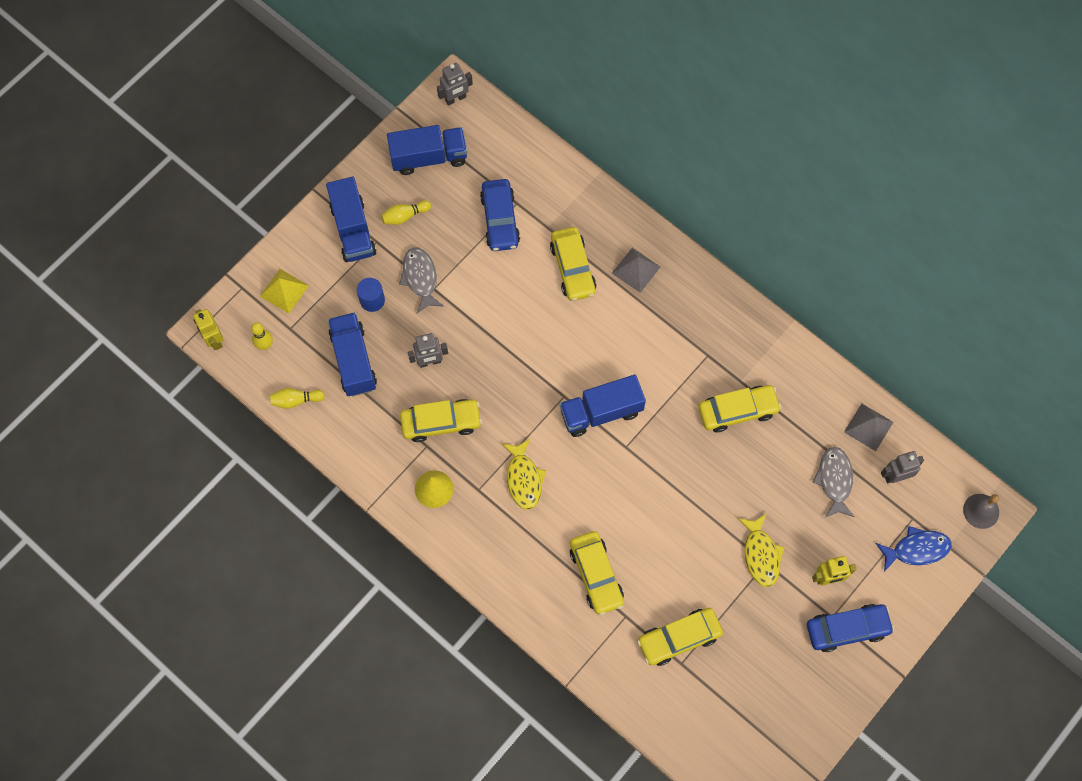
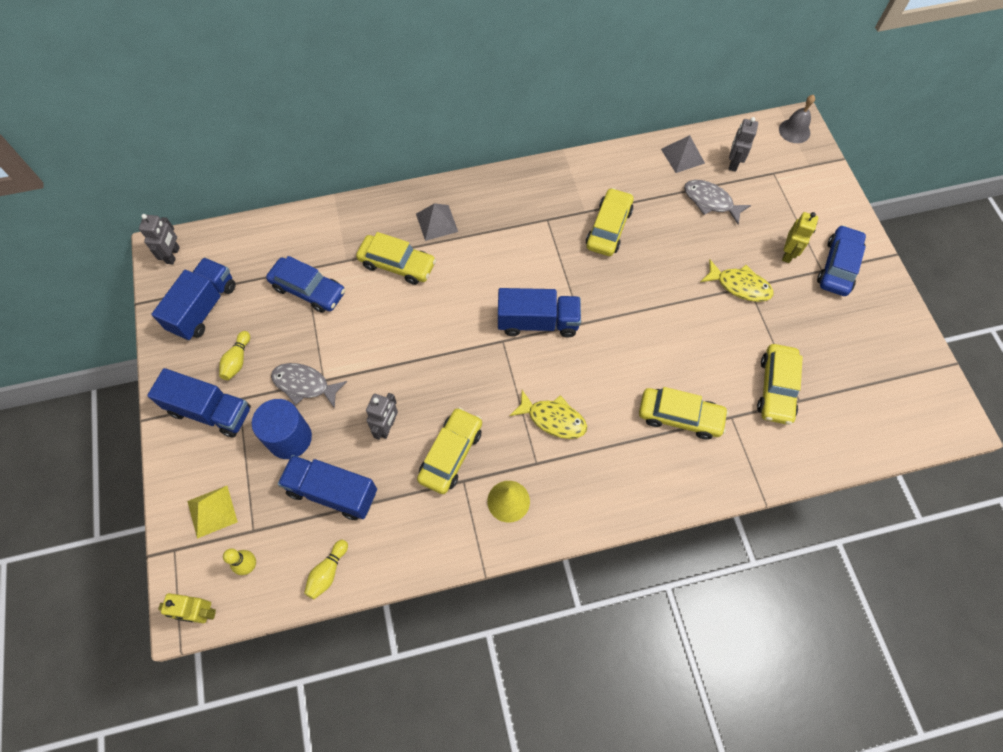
camera: 55 degrees left, 5 degrees down
blue cylinder [357,278,385,312] -> blue cylinder [252,399,312,459], size x1.60
blue truck [560,375,646,437] -> blue truck turned 105 degrees counterclockwise [498,288,581,338]
blue fish [876,526,952,572] -> none

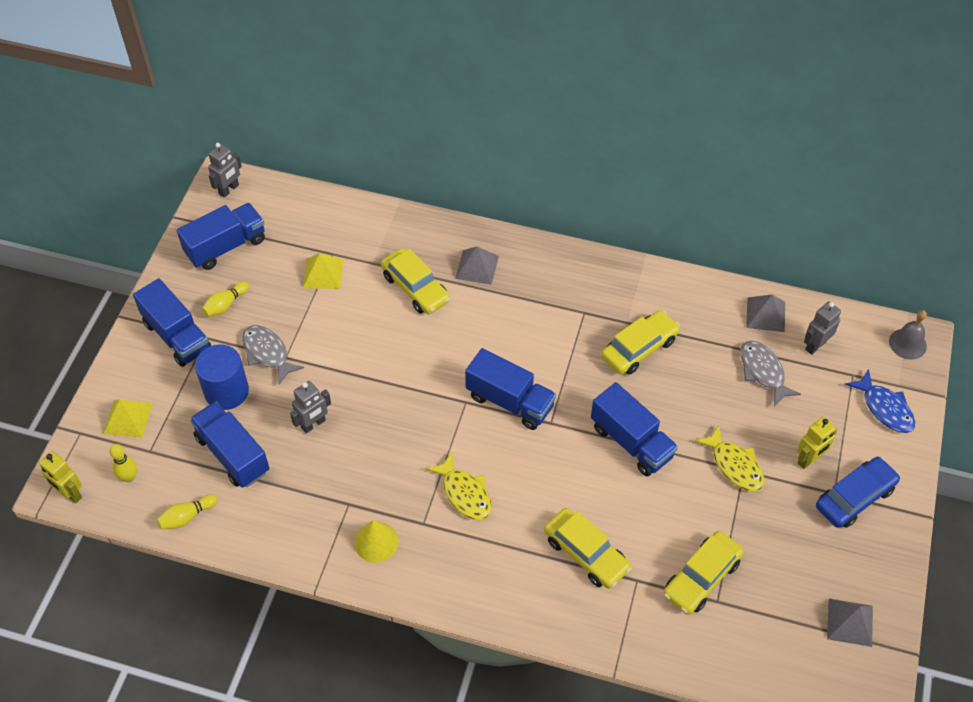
camera: 30 degrees right, 10 degrees down
blue car [266,256,345,313] -> yellow pyramid [303,253,343,289]
yellow car [417,407,482,494] -> none
none -> blue truck [591,382,678,476]
none -> grey pyramid [827,599,873,647]
none -> blue fish [845,369,915,433]

